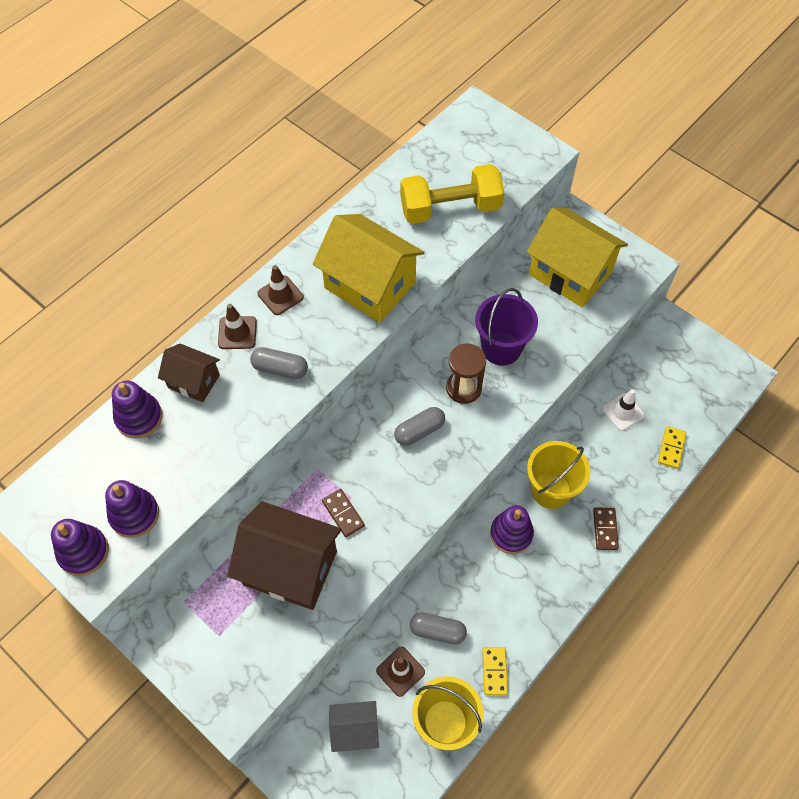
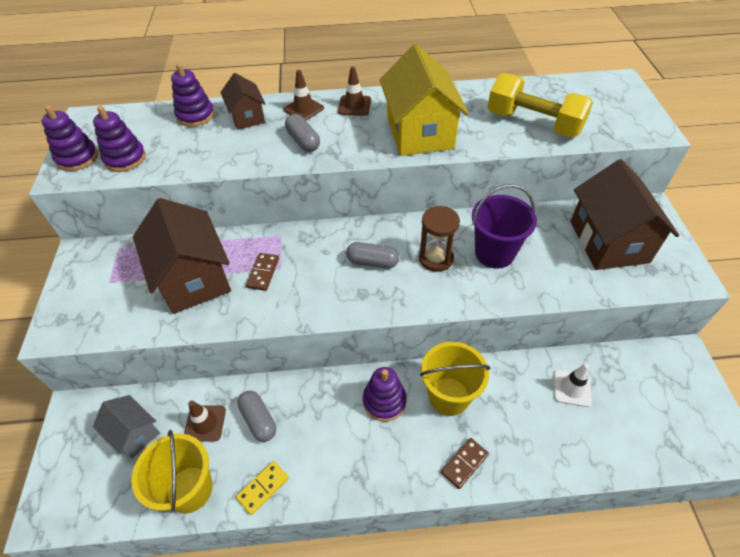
camera: 45 degrees right, 10 degrees down
yellow house [527,208,628,307] -> brown house [570,159,679,270]
yellow domino [658,426,686,469] -> none

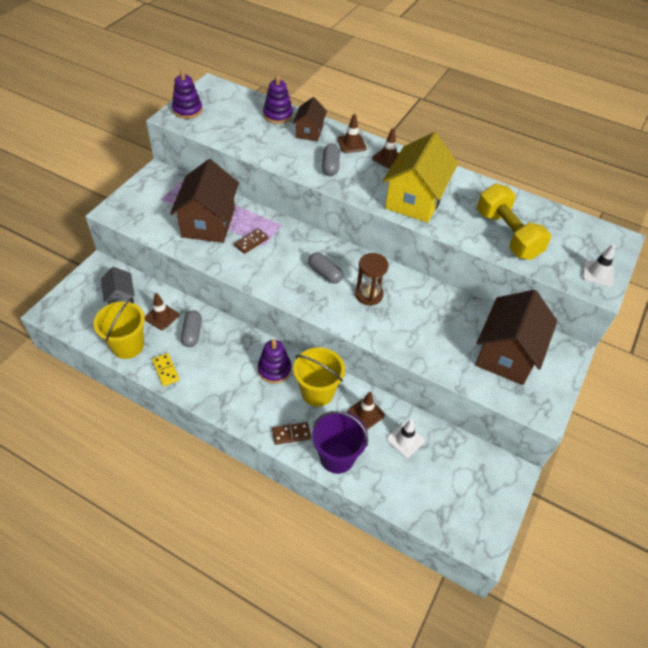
camera: 30 degrees right, 0 degrees up
purple stacking toy [93,106,146,172] -> none
yellow domino [236,461,289,515] -> yellow domino turned 75 degrees clockwise [152,353,179,386]
purple bucket [472,184,537,268] -> purple bucket moved to [312,411,368,474]
none -> brown traffic cone [348,392,385,430]
none -> white traffic cone [582,244,616,287]

